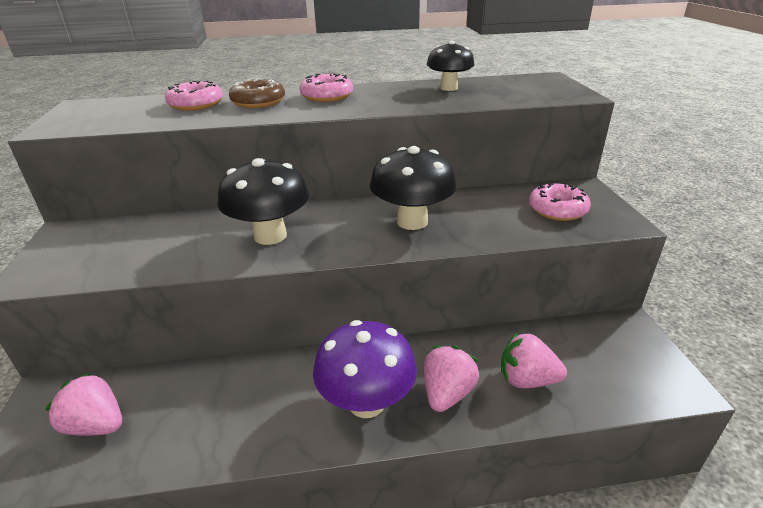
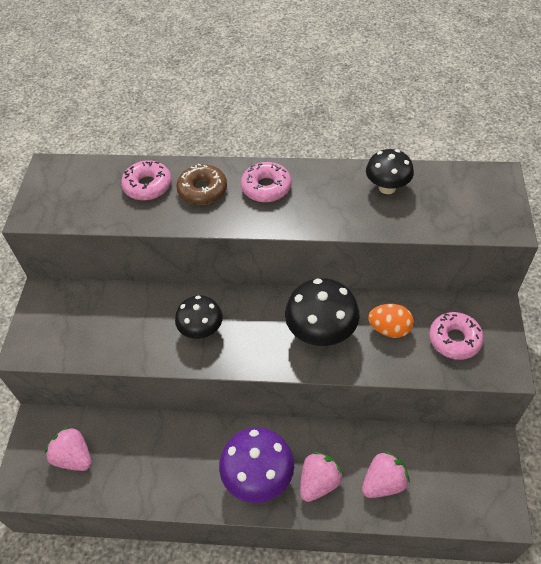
camera: 15 degrees right, 20 degrees up
black mushroom [218,158,309,245] -> black mushroom [175,296,223,339], size x0.66
pink strawberry [501,332,567,388] -> pink strawberry turned 120 degrees clockwise [362,451,410,498]
none -> orange egg [368,304,414,338]

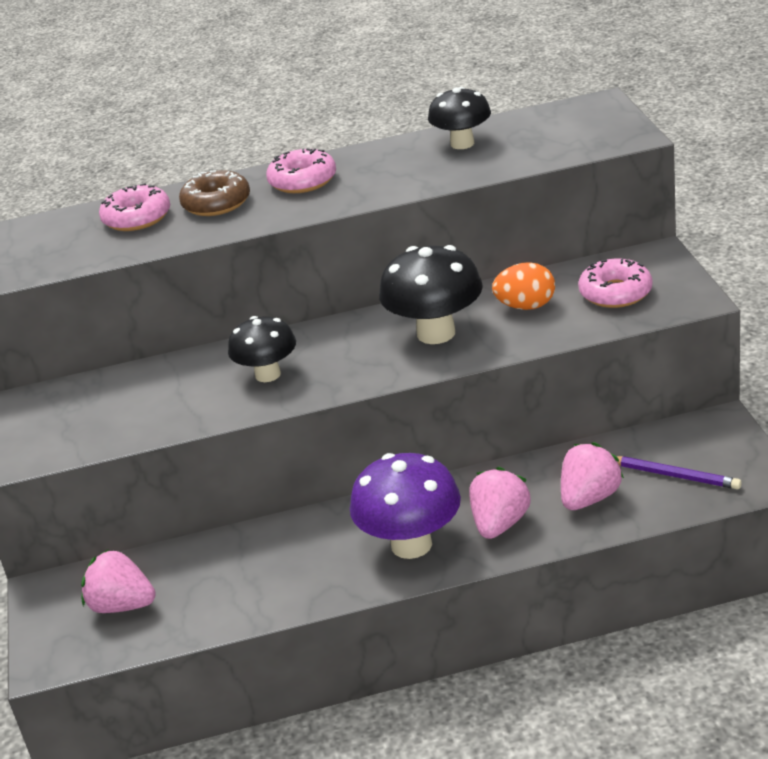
camera: 15 degrees left, 20 degrees down
none -> purple pencil [616,456,742,490]

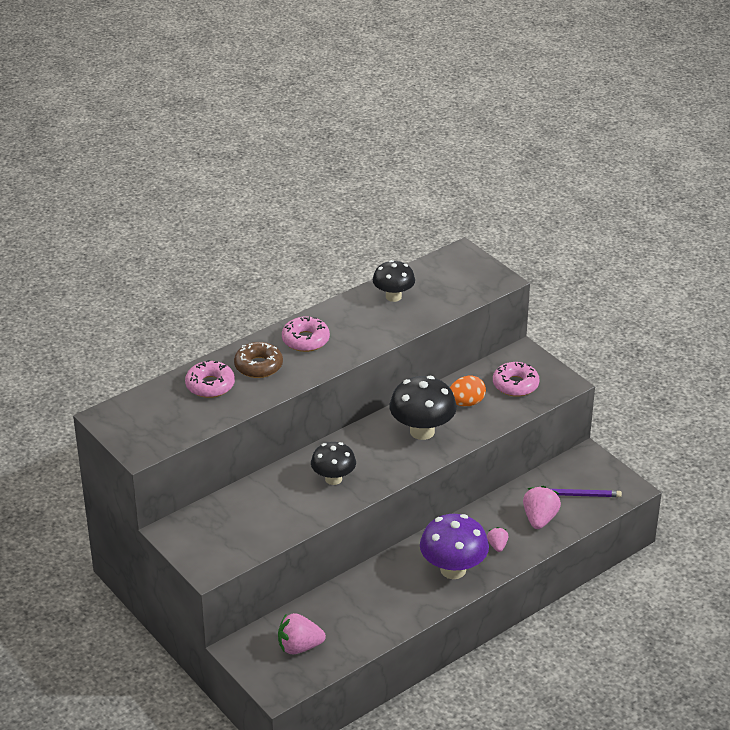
camera: 30 degrees left, 5 degrees up
pink strawberry [469,467,531,539] -> pink strawberry [487,527,508,552], size x0.56

